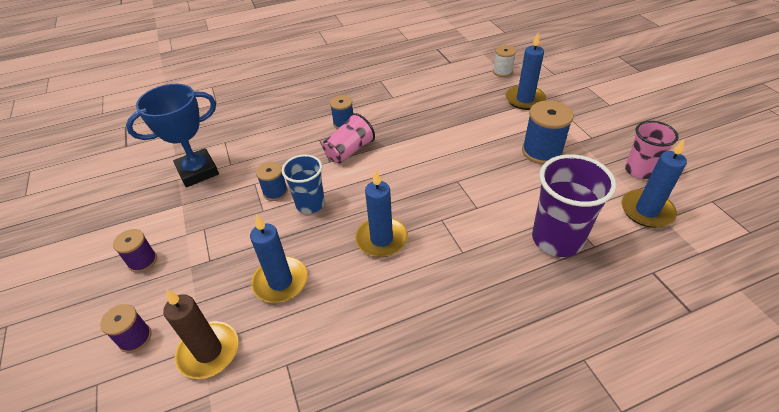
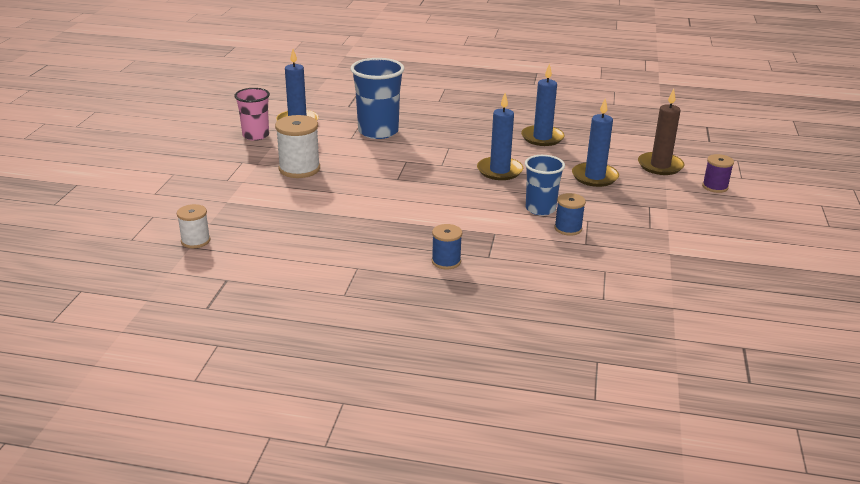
camera: 150 degrees left, 15 degrees down
purple spool [113,229,157,273] -> none
blue trophy [126,84,219,187] -> none
pink cup [323,113,375,163] -> none
blue candle [506,32,546,110] -> blue candle moved to [521,63,565,146]
blue spool [522,101,574,164] -> white spool [275,115,320,178]
purple cup [532,154,616,257] -> blue cup [351,58,405,139]

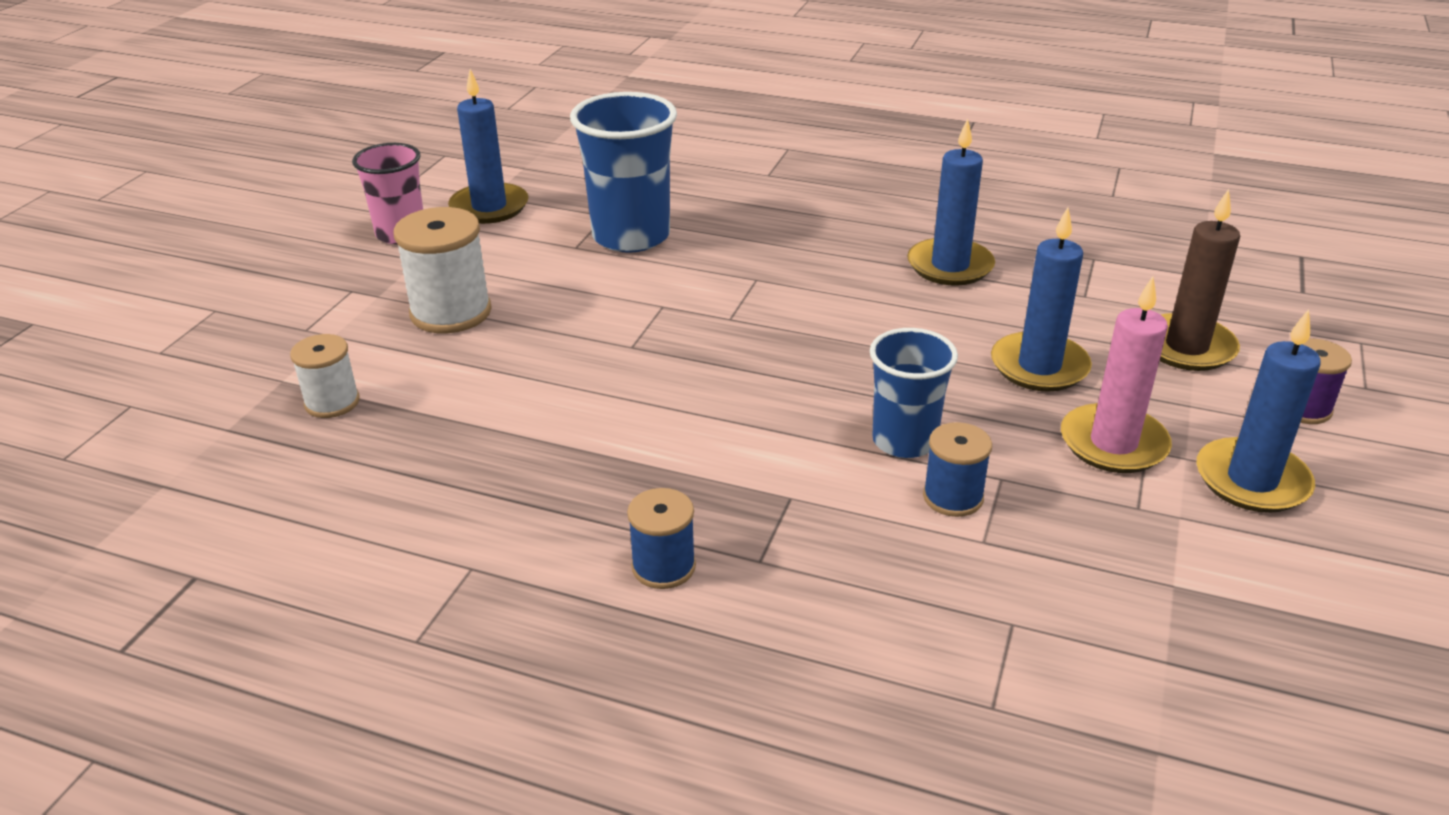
camera: 10 degrees right, 5 degrees up
white spool [177,204,210,248] -> white spool moved to [290,334,360,418]
blue candle [477,93,523,180] -> blue candle moved to [1196,309,1321,513]
none -> pink candle [1061,276,1172,473]

